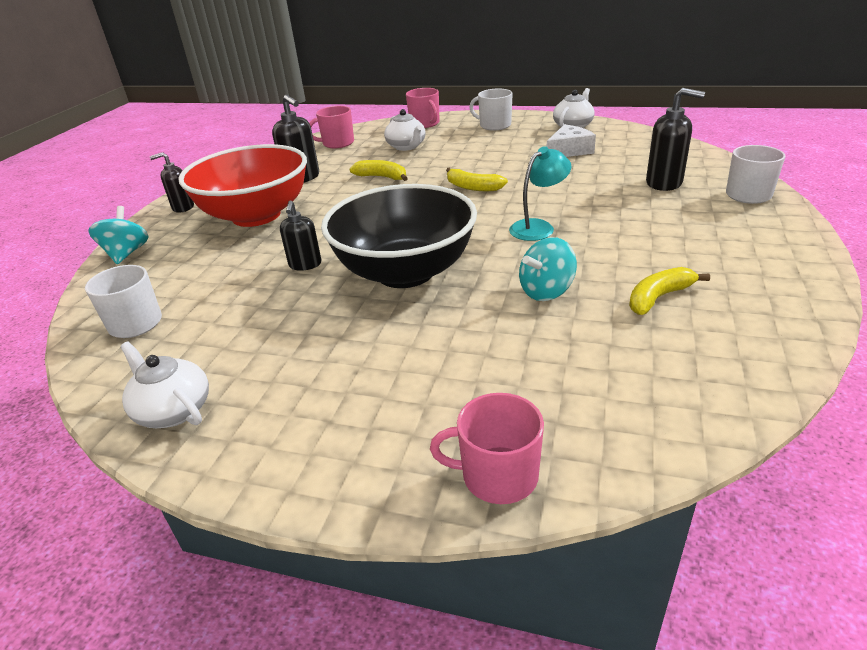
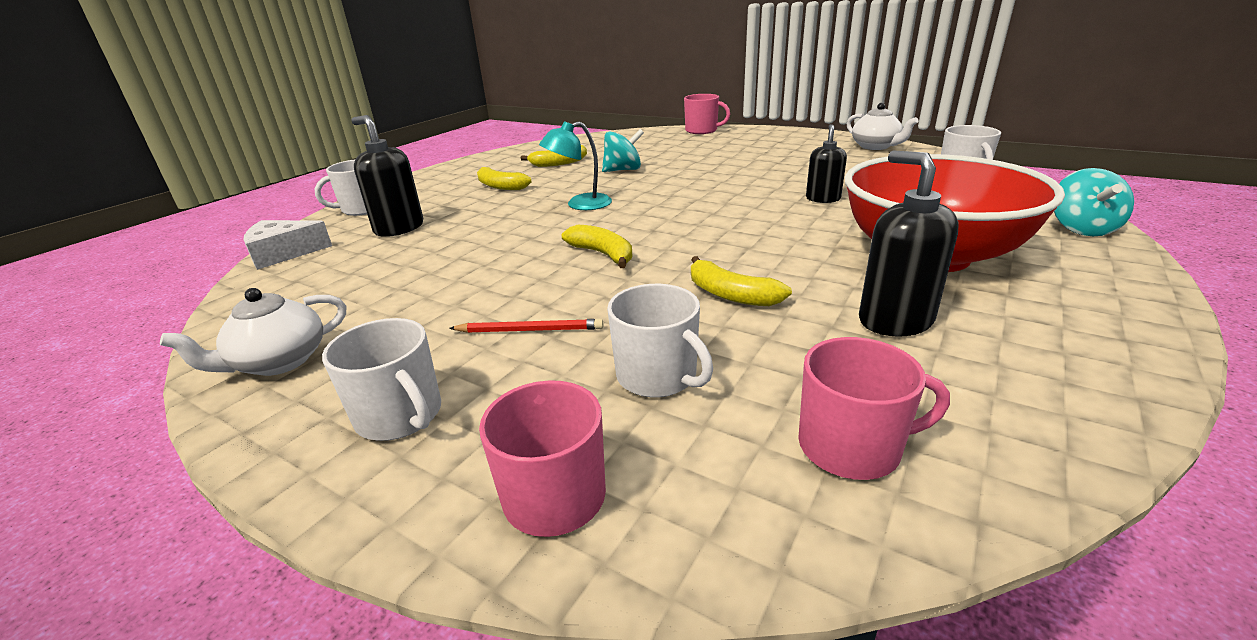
camera: 165 degrees left, 5 degrees down
black soap dispenser [150,152,194,213] -> none
black bowl [321,184,477,288] -> none
white teapot [384,109,426,151] -> white mug [607,284,713,397]
white cheese [547,124,596,157] -> white cheese moved to [244,220,332,270]
none -> red pencil [449,319,603,333]
none -> yellow banana [477,167,532,190]

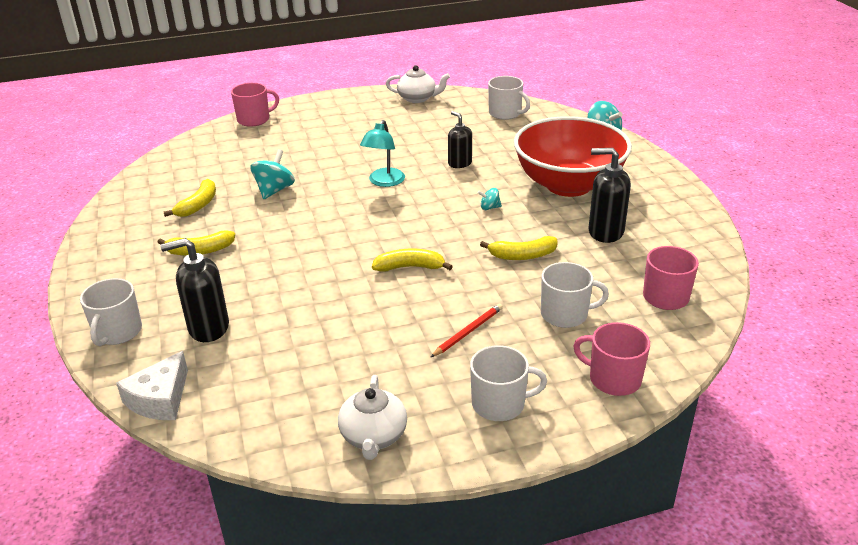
camera: 50 degrees left, 5 degrees up
turquoise lamp [539,121,612,210] -> turquoise lamp moved to [360,120,405,187]
none -> turquoise spinning top [478,188,502,210]

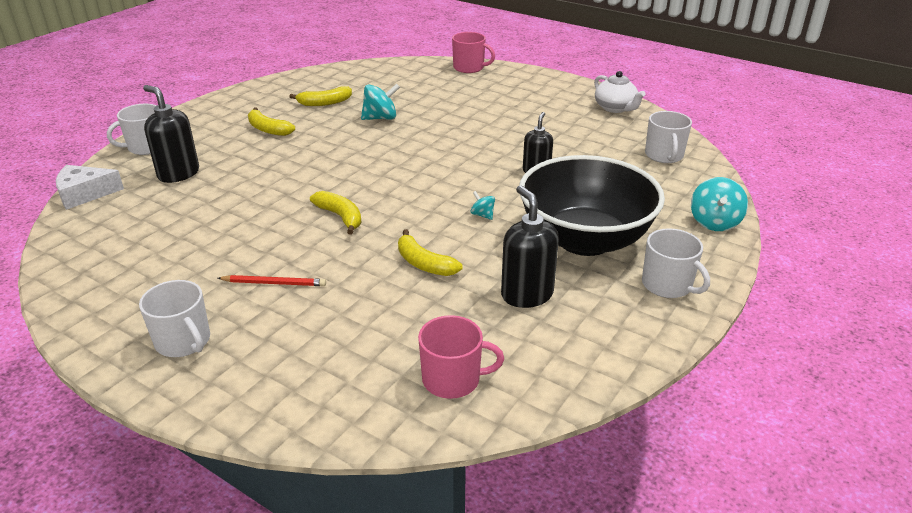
camera: 50 degrees right, 0 degrees up
white teapot [338,375,407,460] -> none
turquoise lamp [360,120,405,187] -> none
red bowl [514,116,632,197] -> black bowl [519,155,665,256]
white mug [541,262,609,328] -> white mug moved to [642,228,710,298]
pink mug [573,322,650,396] -> none

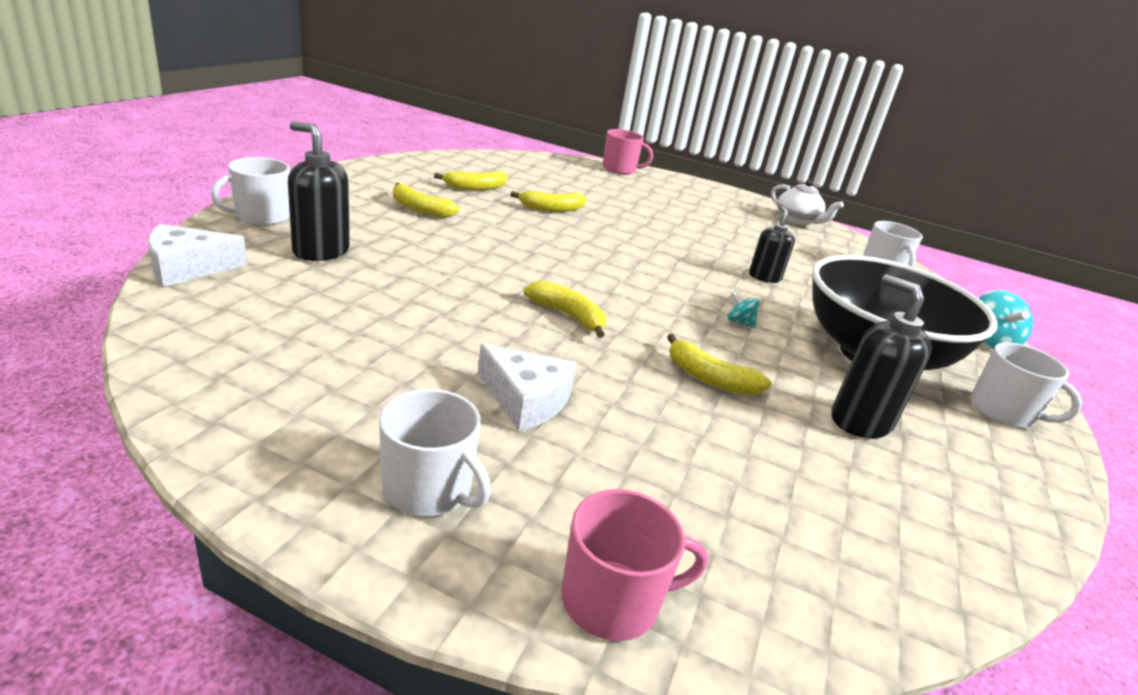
camera: 15 degrees left, 5 degrees down
red pencil [218,275,326,286] -> white cheese [478,344,576,431]
turquoise spinning top [361,84,400,120] -> yellow banana [510,191,586,212]
pink mug [418,315,504,399] -> pink mug moved to [561,489,708,641]

